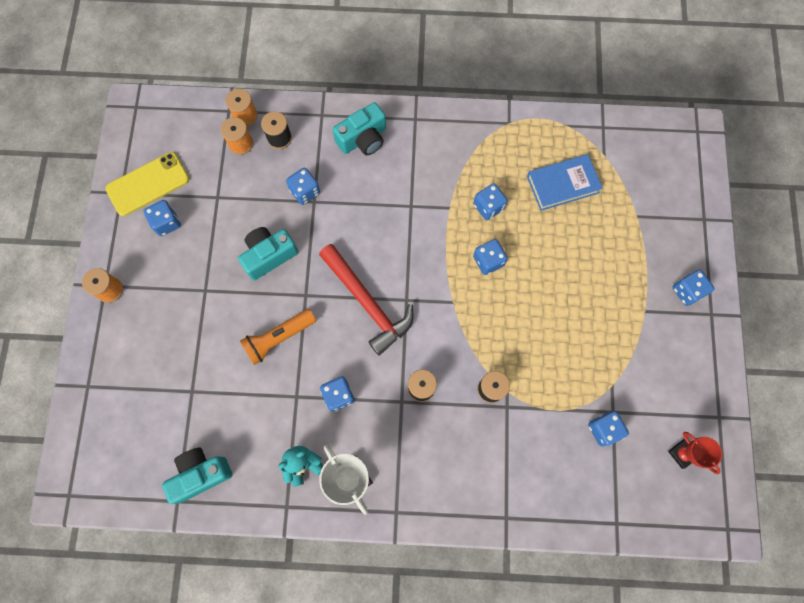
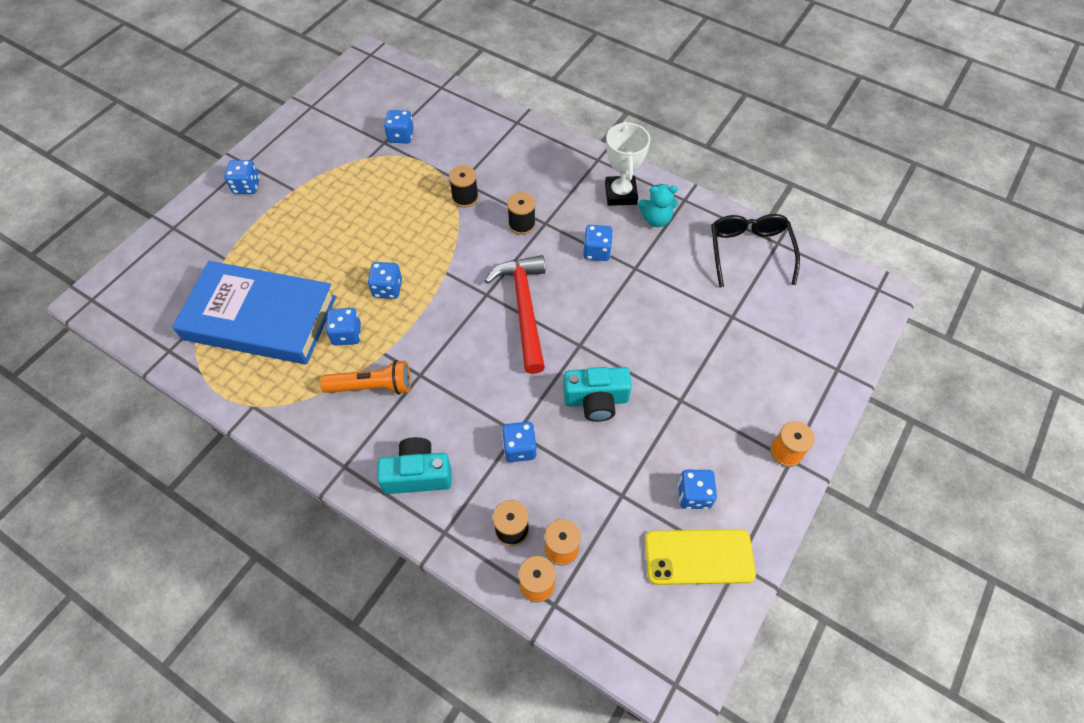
camera: 150 degrees left, 15 degrees down
turquoise camera [162,448,232,504] -> black glasses [711,214,800,288]
orange flashlight [240,309,316,365] -> orange flashlight moved to [320,360,411,395]
blue book [527,154,603,211] -> blue book [172,261,336,364], size x1.80
red trophy [668,432,722,474] -> none

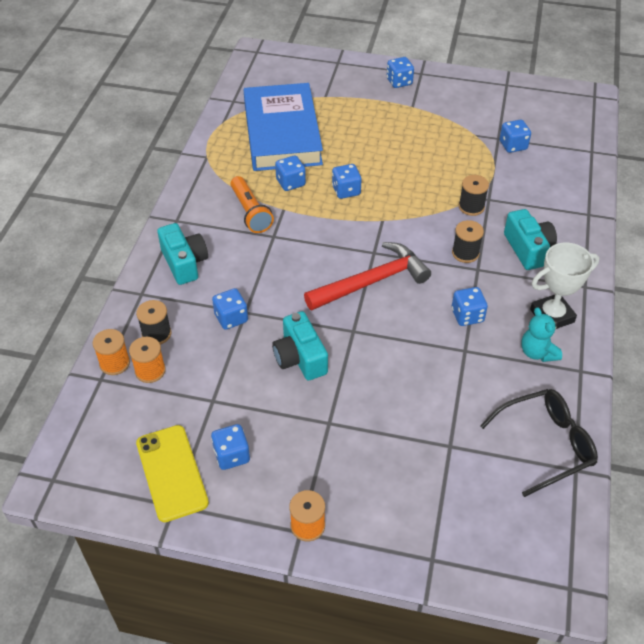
camera: 70 degrees right, 10 degrees down
none -> turquoise camera [504,209,557,270]

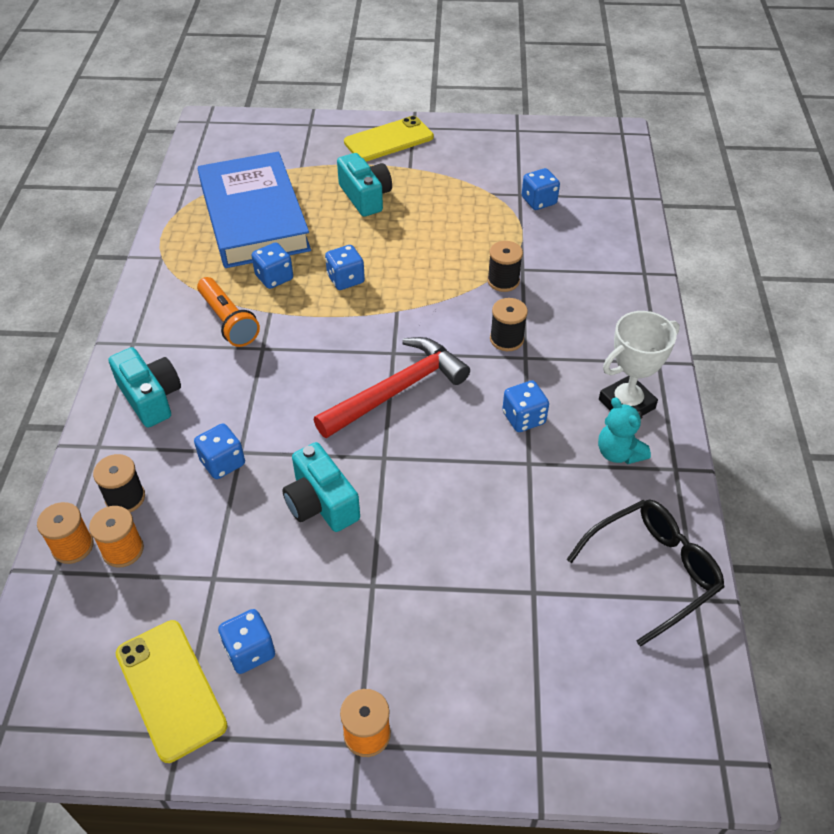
camera: 10 degrees left, 0 degrees up
blue dice [387,57,414,88] -> yellow phone [344,116,434,162]
turquoise camera [504,209,557,270] -> turquoise camera moved to [337,153,392,217]

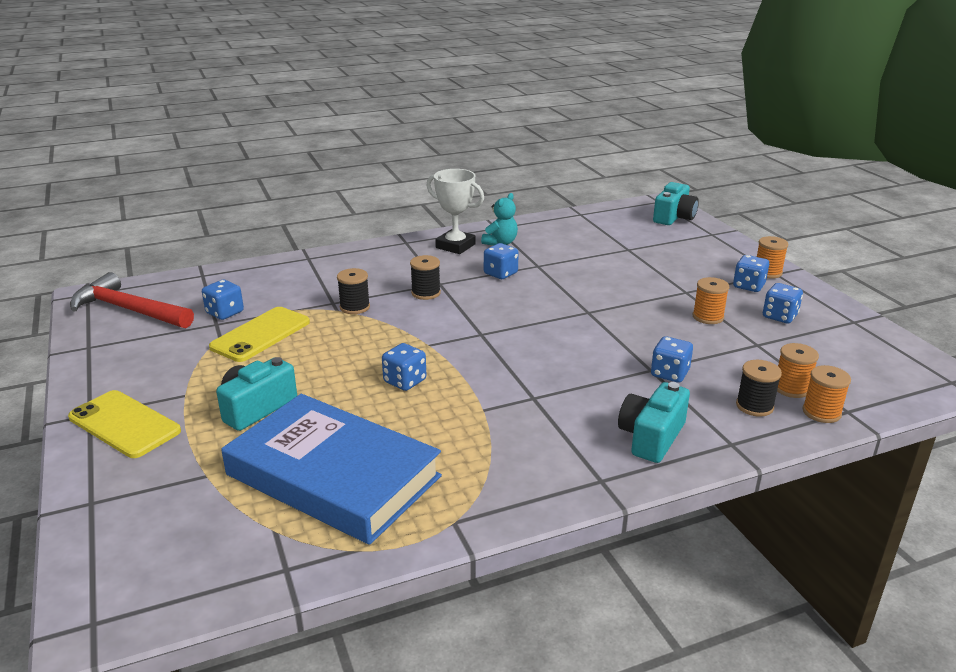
camera: 115 degrees left, 20 degrees down
yellow phone [116,620,228,763] -> yellow phone moved to [209,307,310,362]
orange flashlight [197,277,260,347] -> none
blue book [198,152,311,268] -> blue book turned 75 degrees clockwise [221,394,442,545]
blue dice [252,243,293,289] -> blue dice moved to [733,255,769,292]
turquoise camera [282,442,360,532] -> turquoise camera moved to [653,182,699,225]
red hammer [314,337,470,438] -> red hammer moved to [70,272,194,328]
black glasses [567,500,725,647] -> none
none -> orange spool [693,277,729,324]

